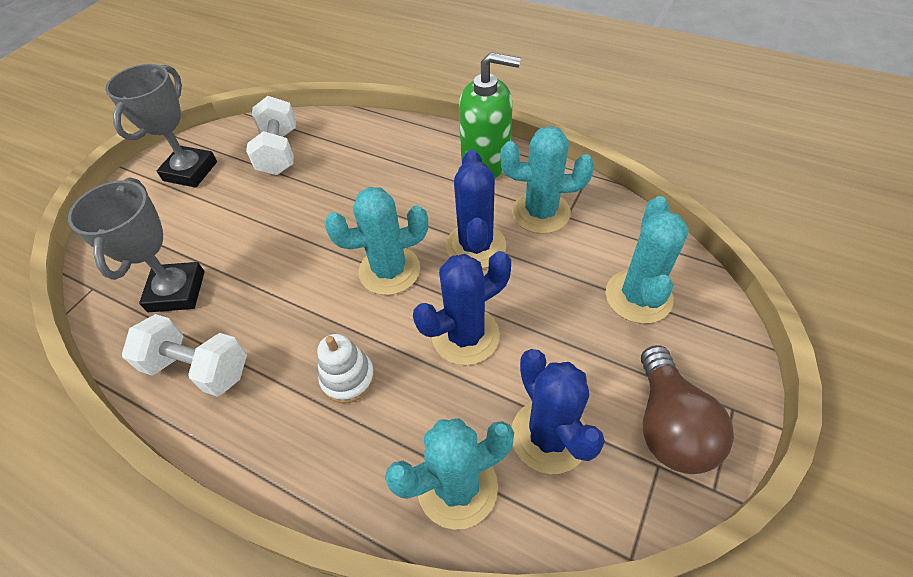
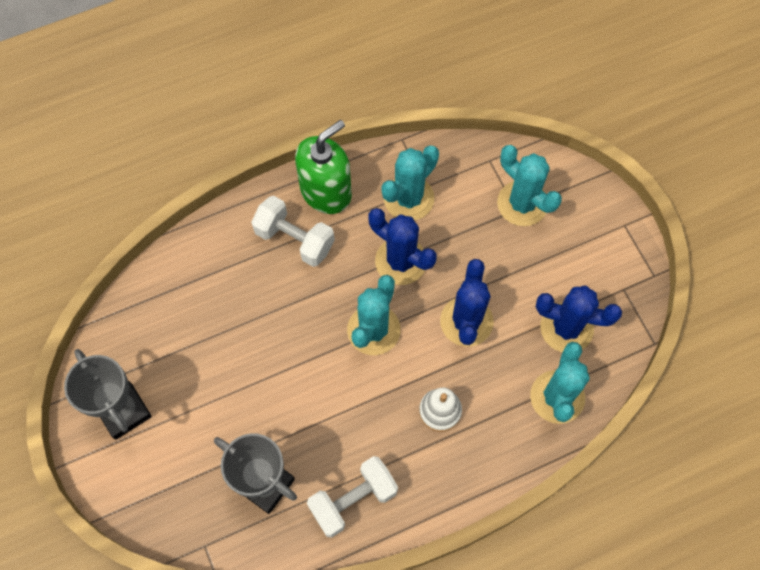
camera: 55 degrees left, 15 degrees up
white dumbbell [246,96,296,175] -> white dumbbell moved to [251,196,335,267]
brown light bulb [641,345,734,474] -> none

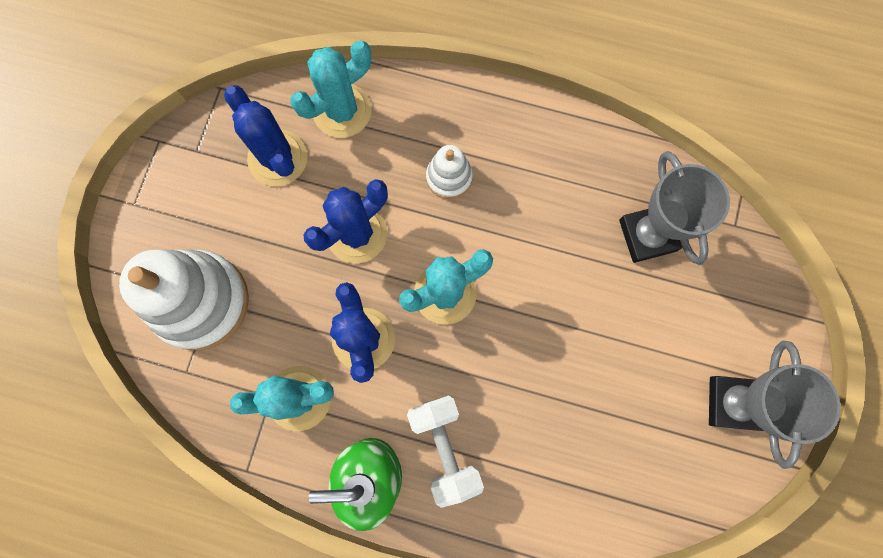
camera: 140 degrees left, 10 degrees up
white dumbbell [307,456,398,538] -> none
turquoise cactus [497,145,562,226] -> white stacking toy [119,250,249,350]

